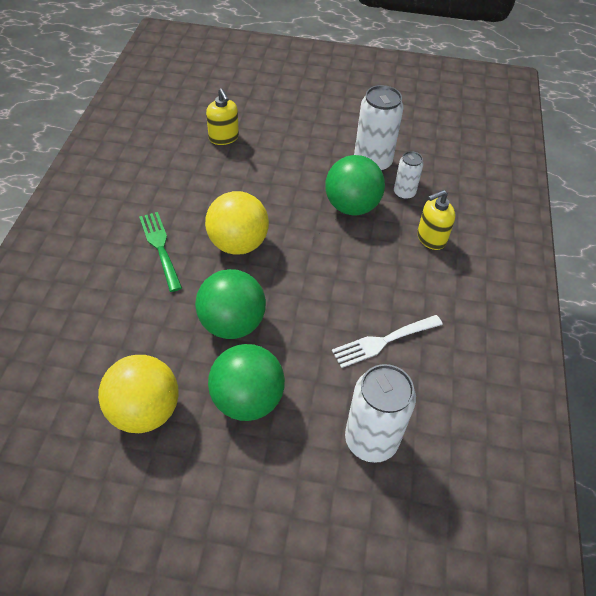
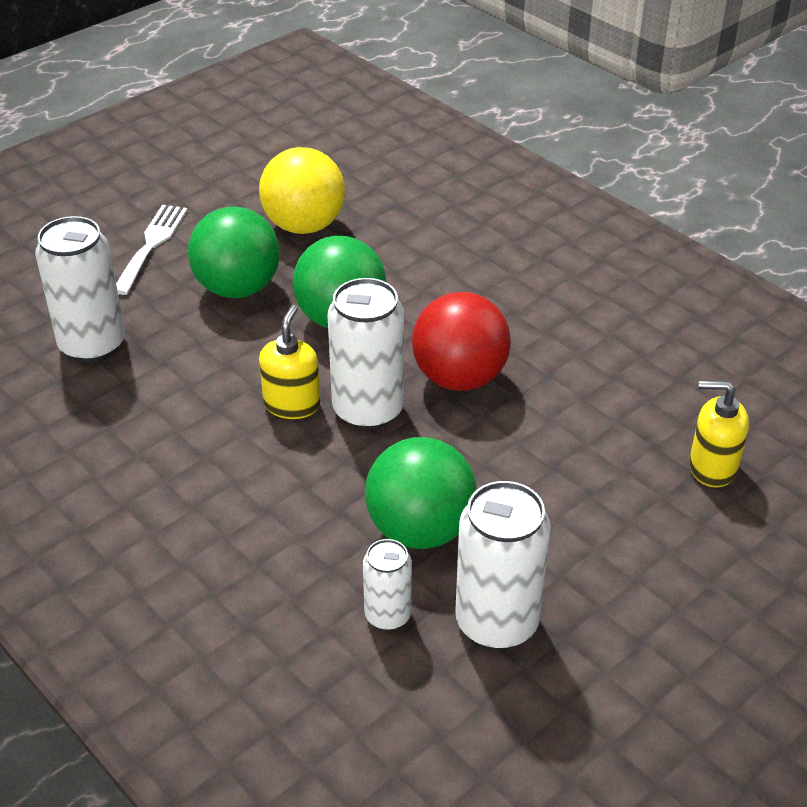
camera: 130 degrees right, 10 degrees down
green fork [139,212,182,292] -> none
yellow ball [205,191,269,255] -> red ball [412,292,511,391]
white fork [332,315,443,368] -> white fork moved to [116,205,188,295]
yellow soap dispenser [417,190,455,250] -> yellow soap dispenser moved to [259,305,320,419]
none -> white can [327,278,404,430]

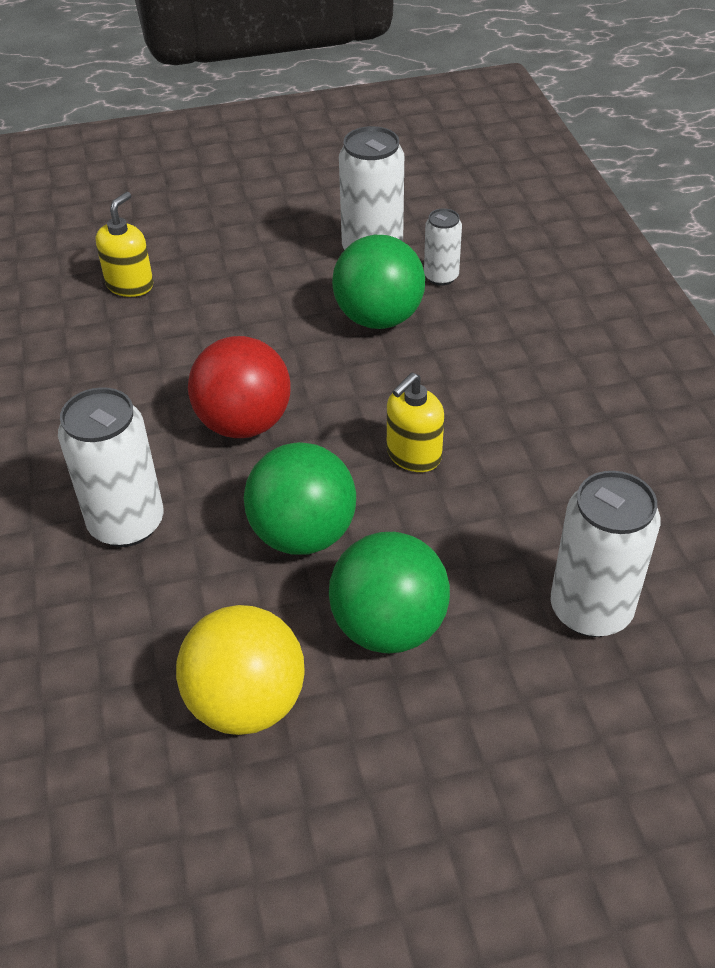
camera: 150 degrees left, 5 degrees up
white fork [116,205,188,295] -> none
white can [327,278,404,430] -> white can moved to [58,387,164,547]
yellow soap dispenser [689,380,749,487] -> yellow soap dispenser turned 105 degrees counterclockwise [96,192,153,297]

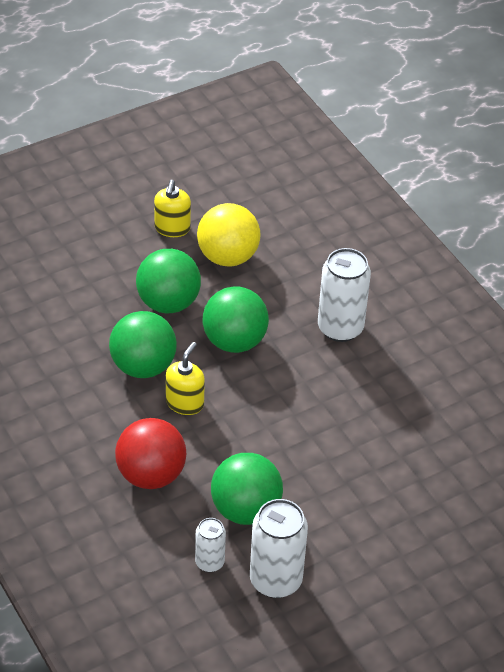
camera: 160 degrees right, 0 degrees up
yellow soap dispenser [96,192,153,297] -> yellow soap dispenser moved to [154,180,191,237]
red ball [188,336,291,438] -> red ball moved to [115,418,186,489]
white can [550,471,661,637] -> none
none -> green ball [109,311,177,378]

